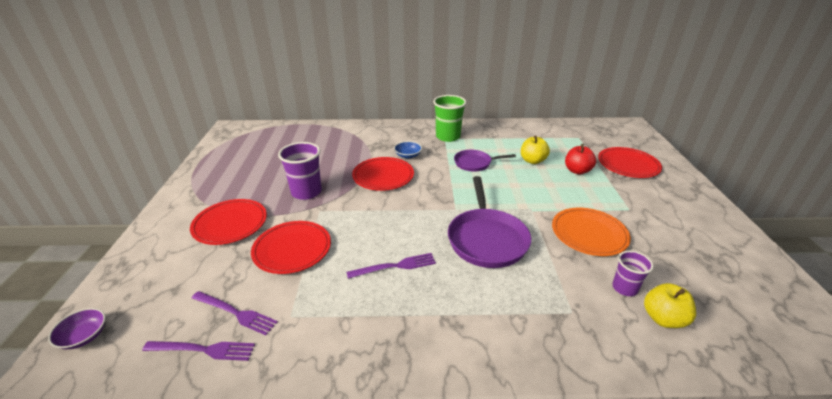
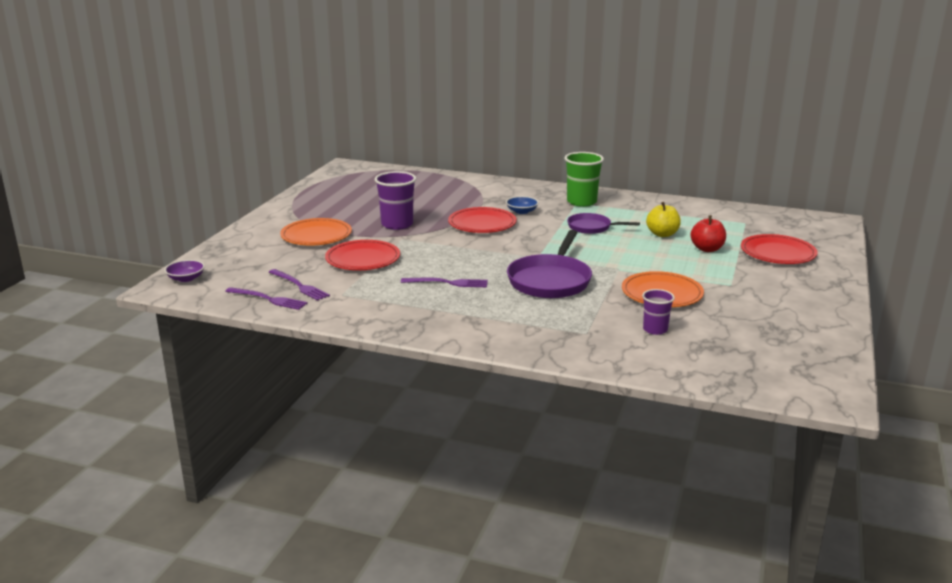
camera: 20 degrees right, 10 degrees down
red plate [190,199,267,245] -> orange plate [280,218,352,246]
yellow apple [644,283,696,328] -> none

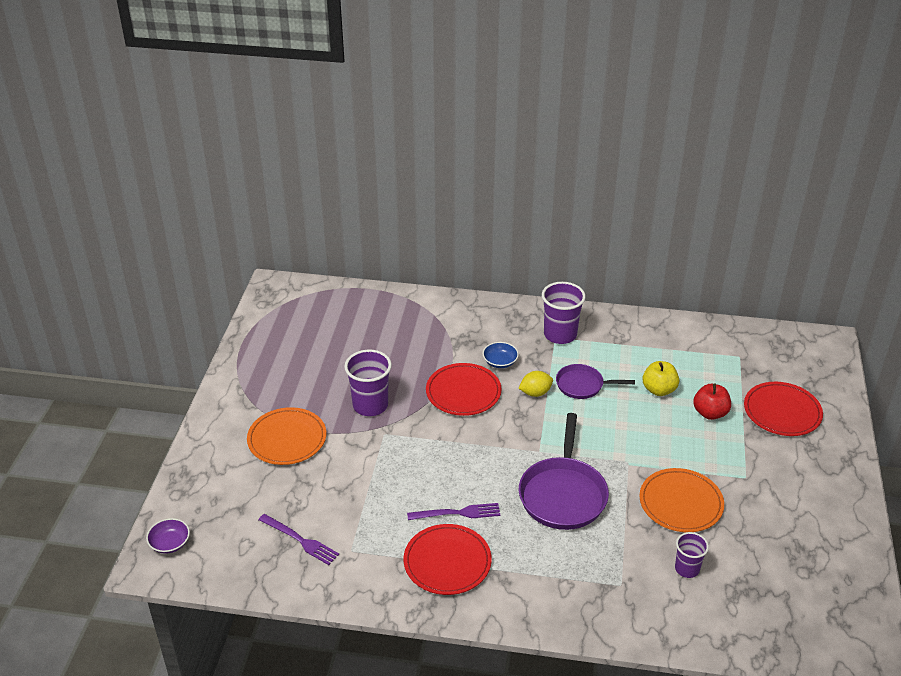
camera: 10 degrees left, 15 degrees up
purple fork [225,287,307,310] -> none
red plate [325,240,400,270] -> red plate moved to [403,524,492,595]
green cup [564,152,604,207] -> purple cup [542,282,586,344]
none -> yellow lemon [519,371,553,397]

